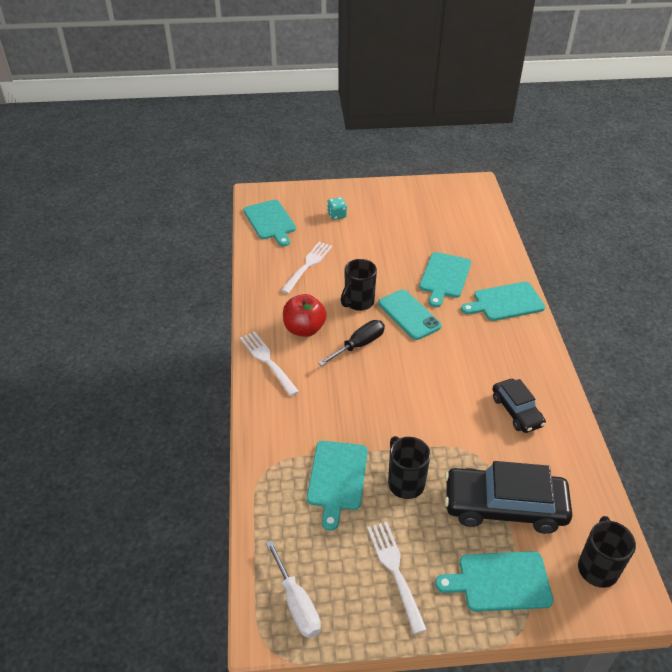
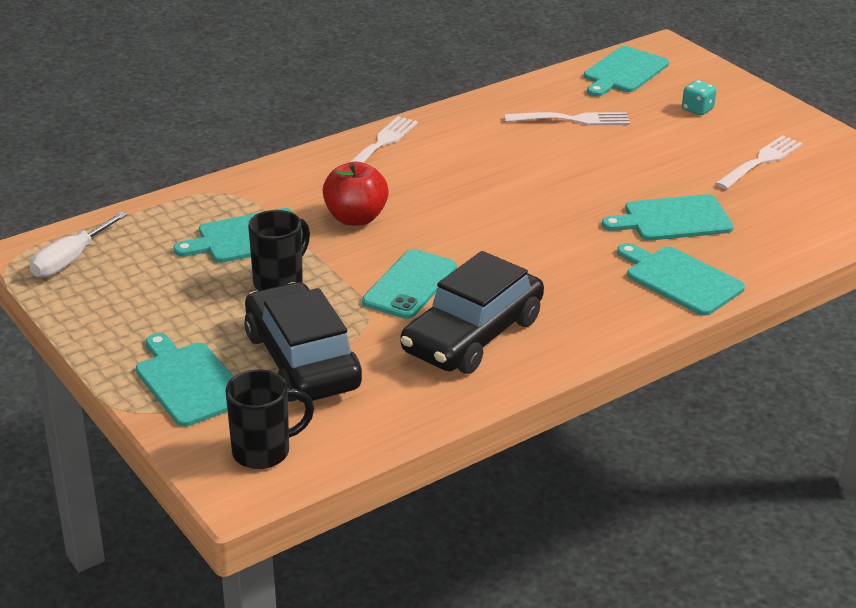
camera: 60 degrees right, 10 degrees down
red apple [283,294,327,337] -> red apple moved to [323,162,389,226]
black screwdriver [318,320,385,366] -> none
black mug [341,259,377,311] -> none
white fork [367,522,427,634] -> white fork moved to [715,135,803,189]
turquoise phone [378,289,442,340] -> turquoise phone moved to [362,249,457,319]
black car [493,379,546,433] -> black car [401,251,544,374], size x1.73

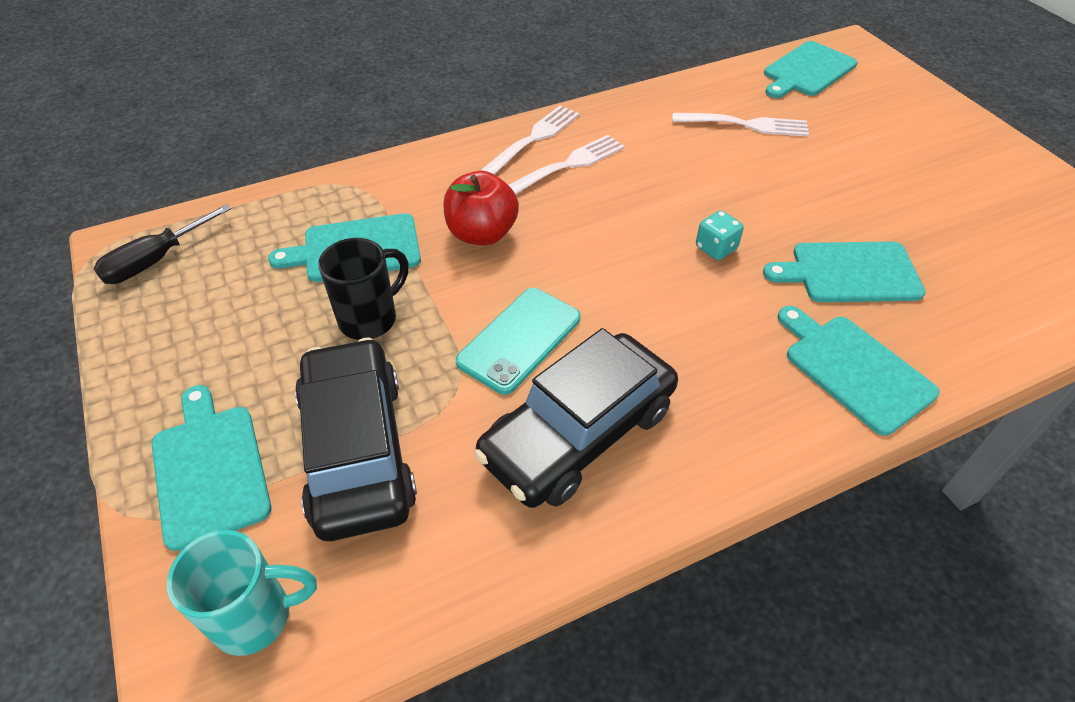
camera: 10 degrees right, 15 degrees up
white screwdriver [29,212,127,278] -> black screwdriver [93,204,231,284]
black mug [225,370,314,469] -> turquoise mug [167,530,317,656]
turquoise dice [682,80,717,115] -> turquoise dice moved to [696,210,744,260]
white fork [715,135,803,189] -> white fork moved to [509,135,625,194]

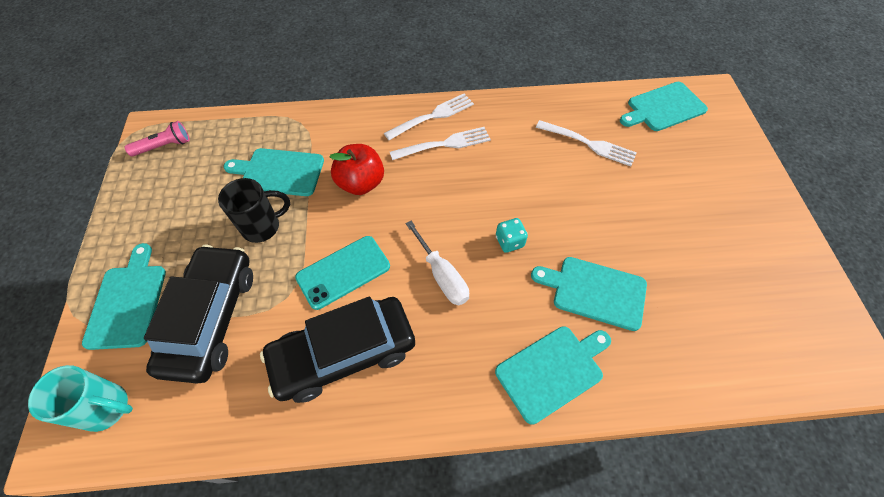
camera: 20 degrees right, 10 degrees up
black screwdriver [93,204,231,284] -> pink flashlight [124,121,190,156]
turquoise cutting board [777,306,940,436] -> turquoise cutting board turned 75 degrees clockwise [495,326,611,425]
none -> white screwdriver [405,221,469,306]

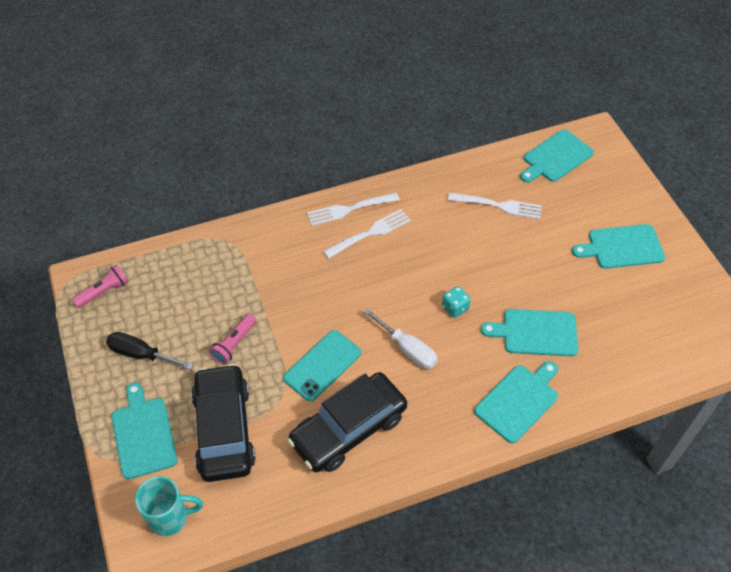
camera: 15 degrees left, 5 degrees down
black mug [218,178,290,243] -> pink flashlight [209,314,256,365]
turquoise cutting board [224,148,324,196] -> turquoise cutting board moved to [572,224,665,269]
red apple [330,144,384,195] -> none
white fork [384,94,474,140] -> white fork turned 150 degrees counterclockwise [307,193,400,226]
none -> black screwdriver [106,332,194,370]

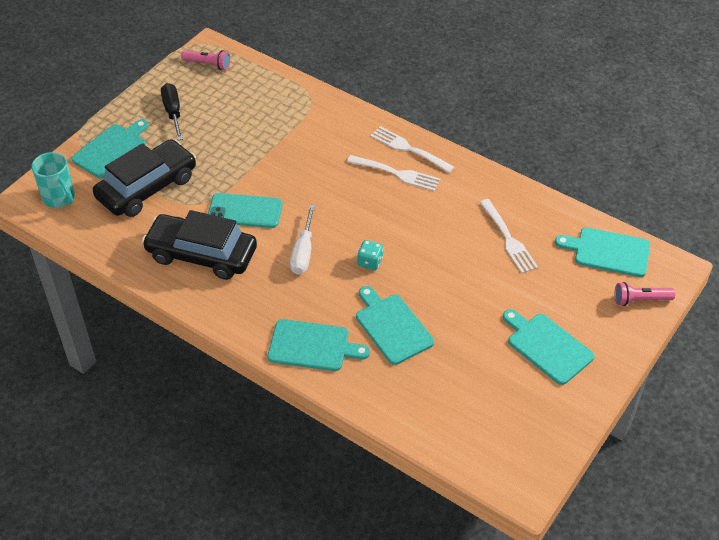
camera: 55 degrees right, 5 degrees down
pink flashlight [209,314,256,365] -> pink flashlight moved to [614,282,675,306]

